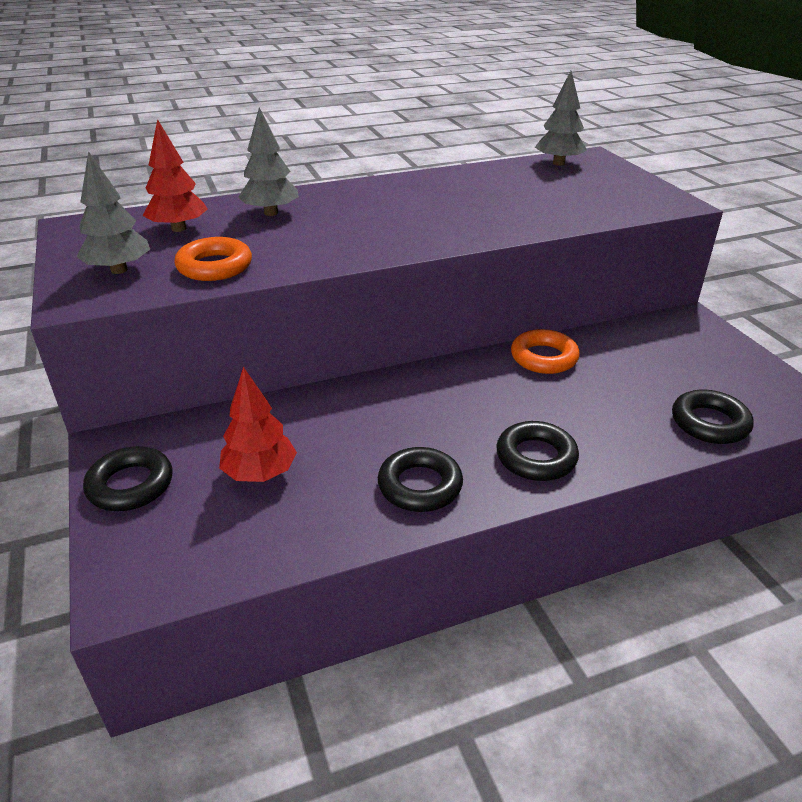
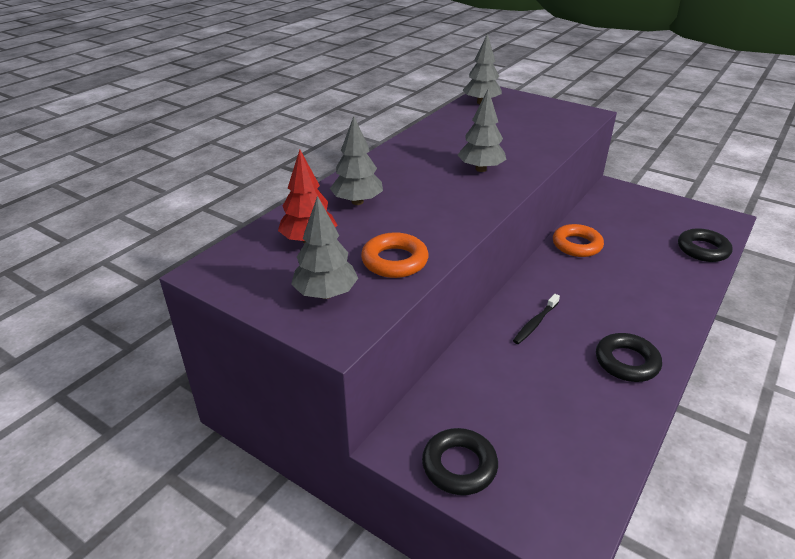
camera: 35 degrees left, 0 degrees up
red tree [219,367,297,482] -> none
black ring [496,421,579,481] -> none
none -> grey tree [458,89,507,172]
none -> black toothbrush [513,294,560,344]

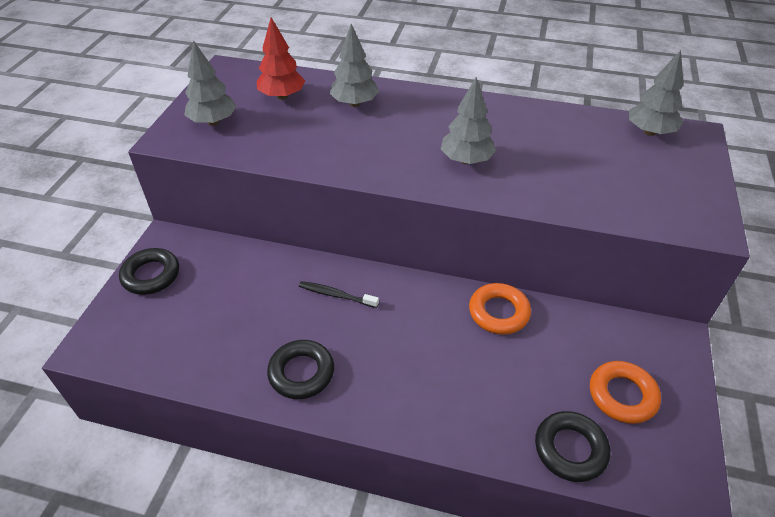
camera: 70 degrees right, 10 degrees up
orange ring [361,232,428,278] -> orange ring moved to [590,361,661,424]

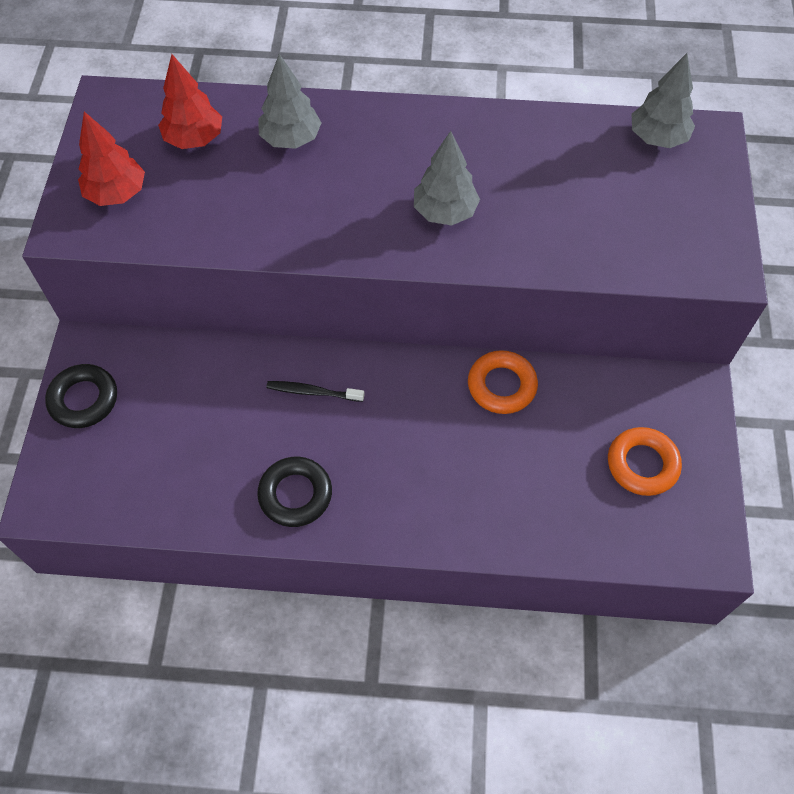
camera: 10 degrees left, 15 degrees up
grey tree [184,40,237,125] -> red tree [78,111,145,206]
black ring [535,411,610,482] -> none

